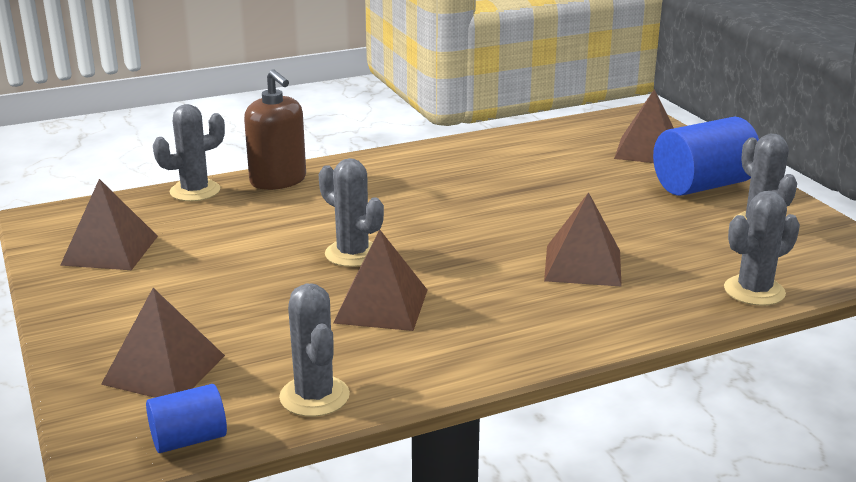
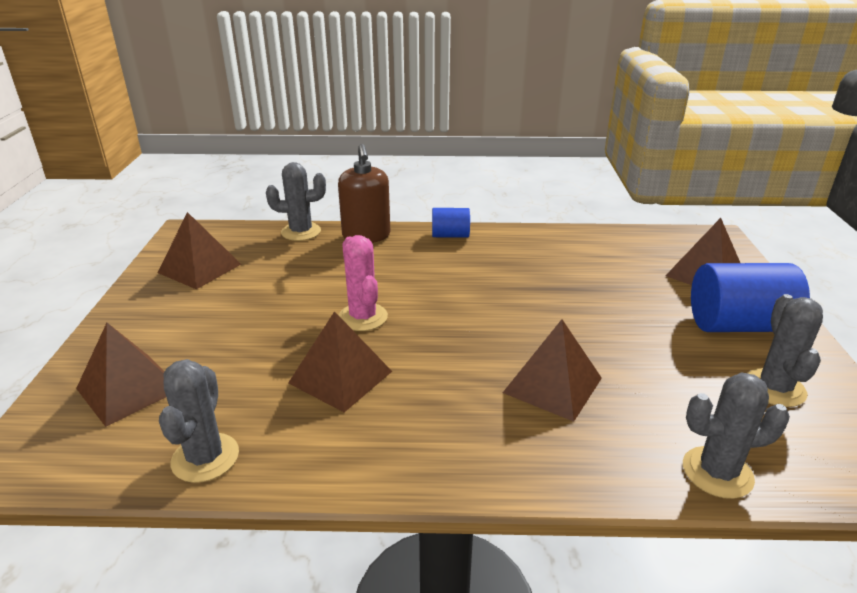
camera: 25 degrees right, 5 degrees up
blue cylinder [146,384,227,453] -> blue cylinder moved to [432,208,470,238]
grey cactus [319,158,384,267] -> pink cactus [339,235,388,331]

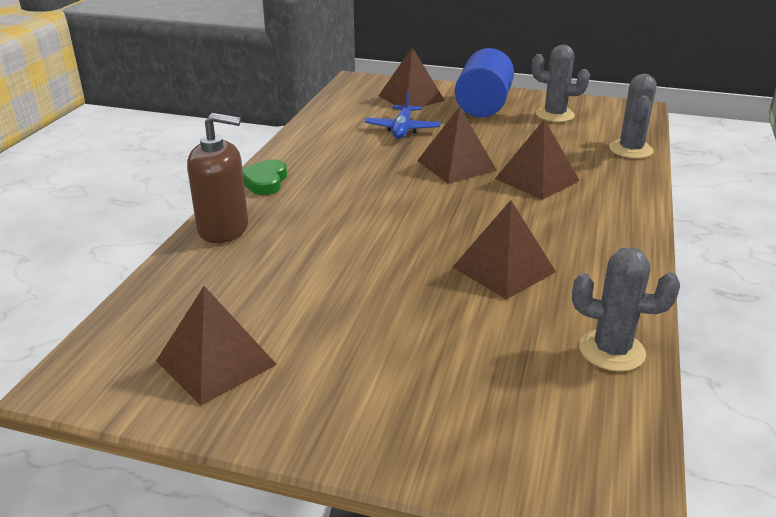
camera: 75 degrees left, 0 degrees up
brown pyramid [76,323,166,427] -> brown pyramid moved to [417,106,497,184]
grey cactus [266,162,326,241] -> none
pink cactus [339,235,388,331] -> none
blue cylinder [432,208,470,238] -> green heart [242,159,287,195]
none -> blue plane [365,91,441,139]

